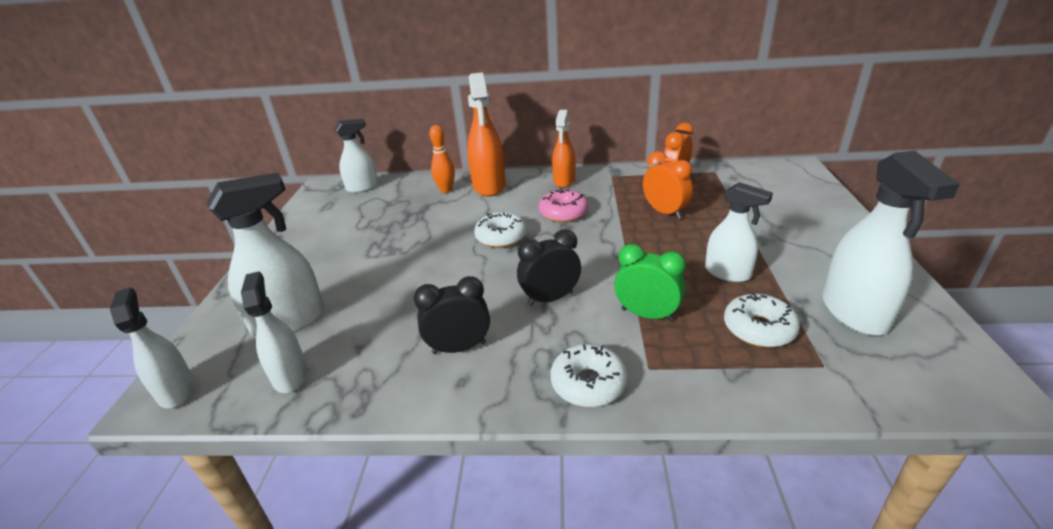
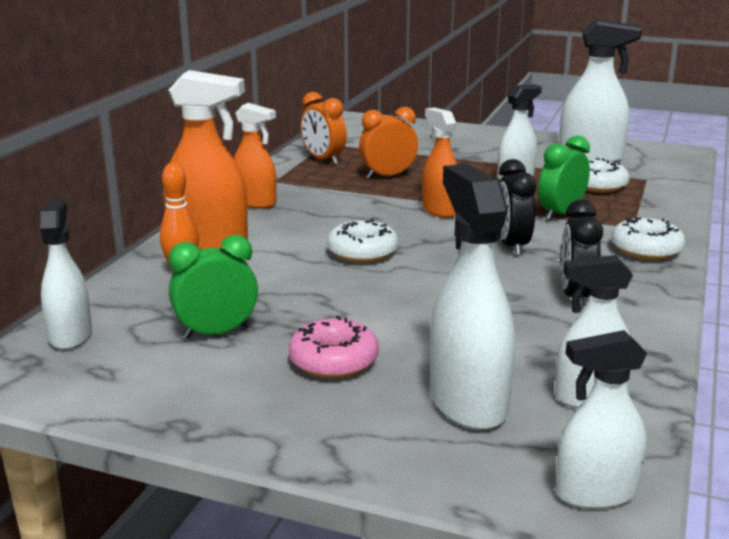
camera: 75 degrees left, 10 degrees down
pink donut [539,188,588,222] -> pink donut moved to [289,316,379,379]
none -> green clock [169,235,258,339]
none -> orange spray bottle [422,107,457,218]

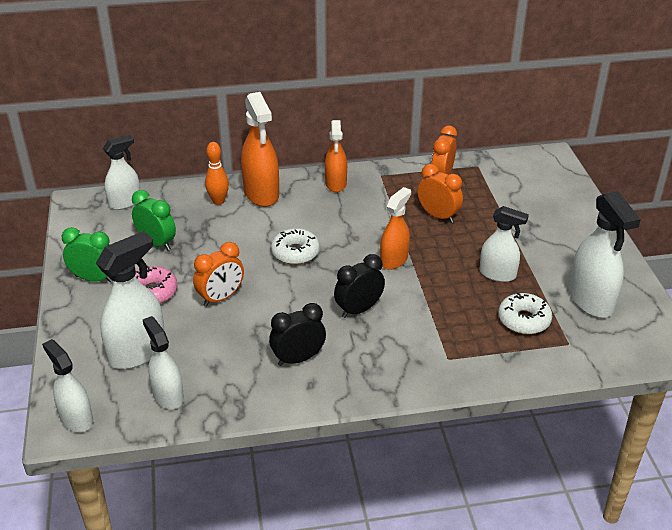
camera: 60 degrees right, 15 degrees up
green clock [538,135,590,221] -> green clock moved to [62,227,112,282]
white donut [611,218,685,260] -> none
none -> orange clock [193,242,244,307]

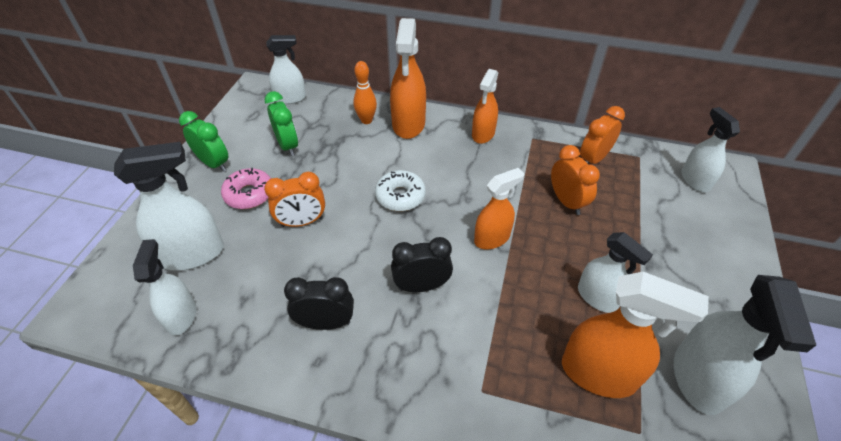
camera: 25 degrees right, 10 degrees up
white spray bottle [42,339,93,432] -> white spray bottle moved to [682,107,740,192]
white donut [498,293,552,334] -> orange spray bottle [562,272,709,398]

